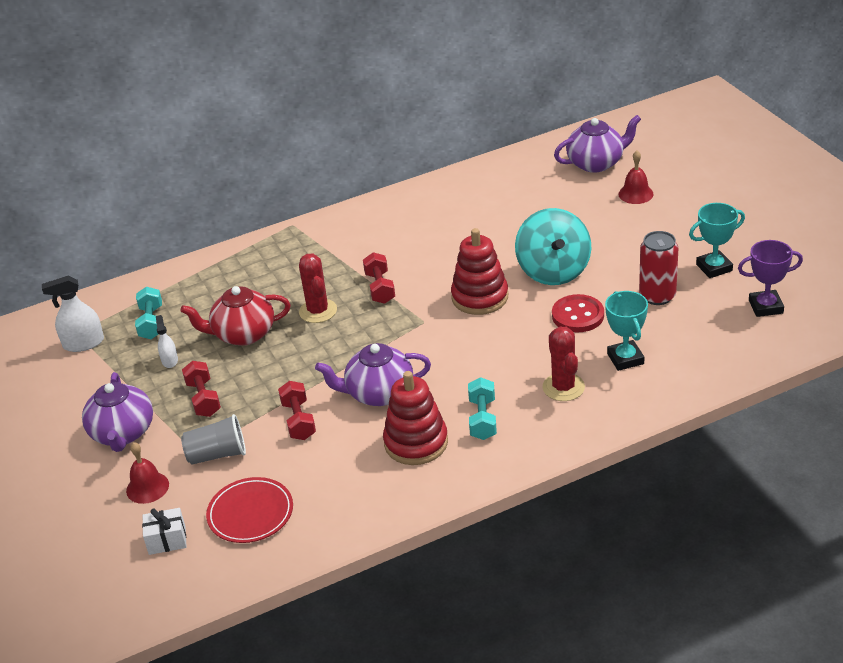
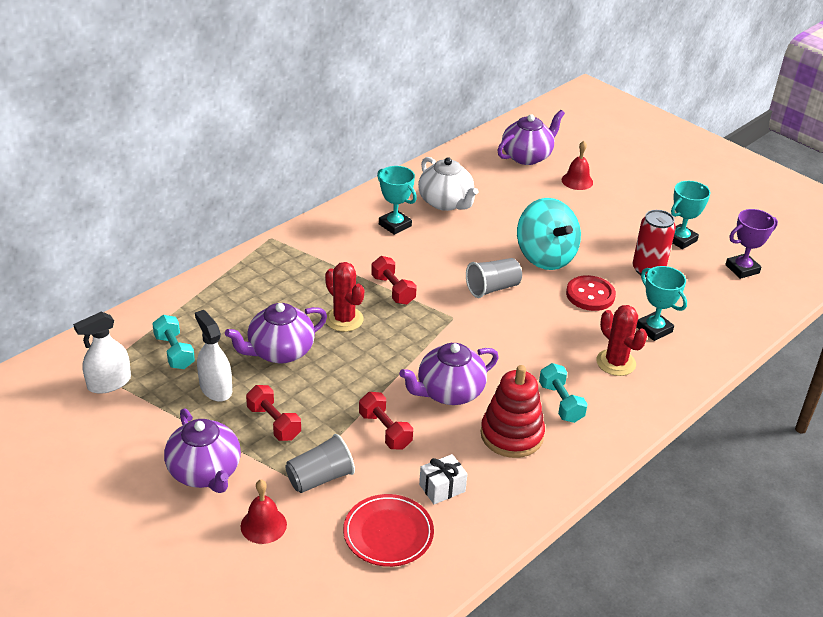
camera: 25 degrees left, 0 degrees up
white gift [142,508,187,555] -> white gift moved to [419,454,467,504]
white spray bottle [156,315,178,368] -> white spray bottle [195,310,232,402], size x1.66
red teapot [180,286,290,346] -> purple teapot [225,303,327,363]
red stacking toy [451,228,508,315] -> grey cup [466,258,522,298]
none -> turquoise trophy [377,166,417,235]
none -> white teapot [418,157,478,211]

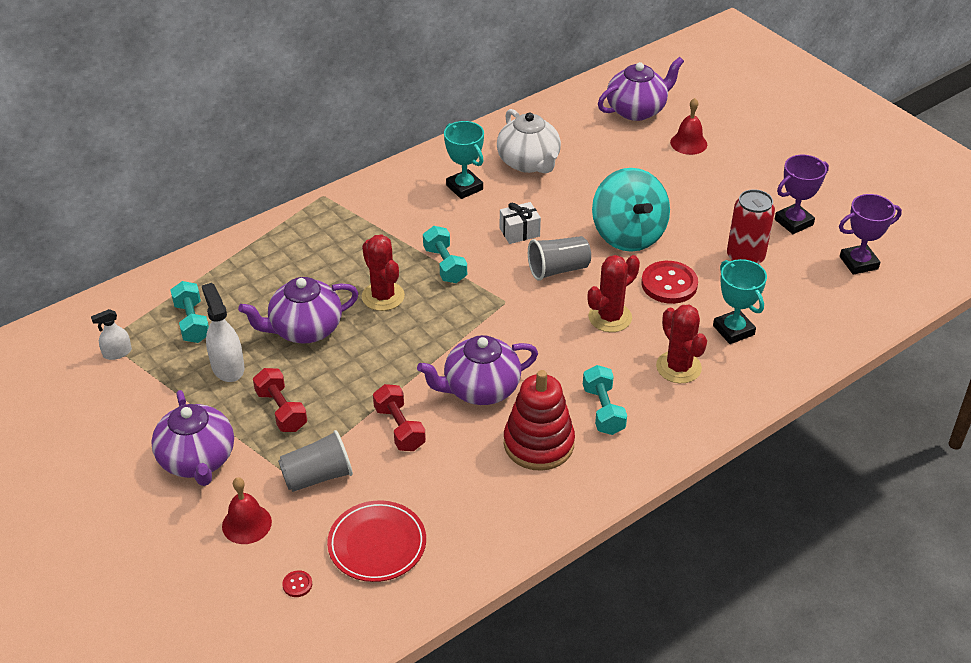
camera: 10 degrees right, 5 degrees up
white spray bottle [73,312,131,394] -> white spray bottle [91,309,132,360], size x0.60
red dumbbell [371,256,417,305] -> turquoise dumbbell [423,226,467,283]
white gift [419,454,467,504] -> white gift moved to [500,202,541,244]
turquoise trophy [671,181,711,249] -> purple trophy [775,155,829,234]
none -> red button [282,570,312,597]
none -> red cactus [587,255,640,332]

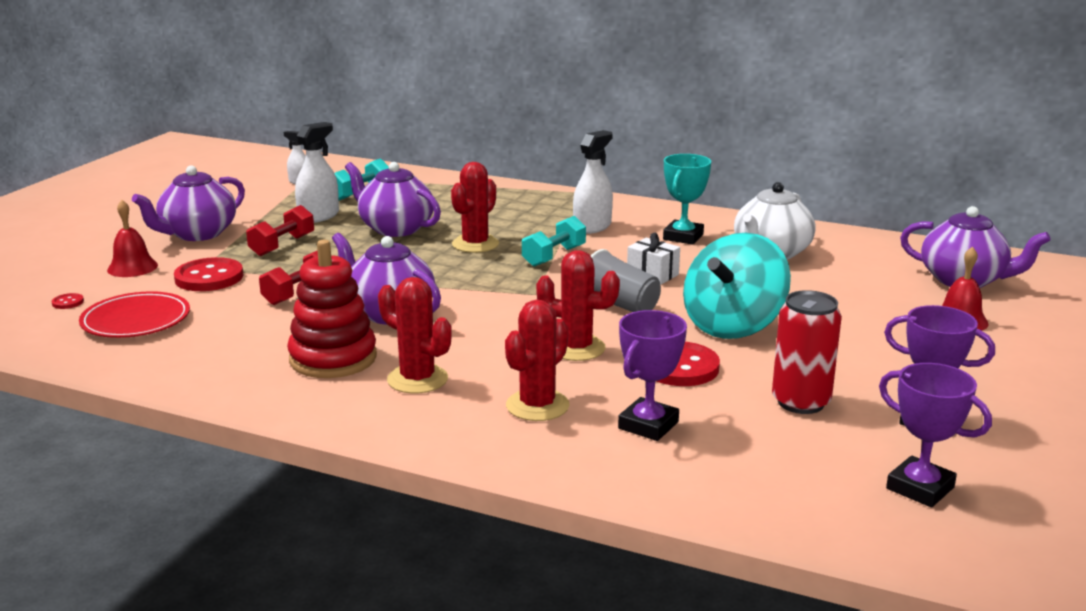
camera: 60 degrees right, 20 degrees down
grey cup [278,430,353,492] -> red button [174,257,243,291]
turquoise dumbbell [583,365,627,435] -> red cactus [378,277,452,394]
turquoise trophy [713,259,767,344] -> purple trophy [618,310,687,441]
none -> white spray bottle [573,130,613,234]

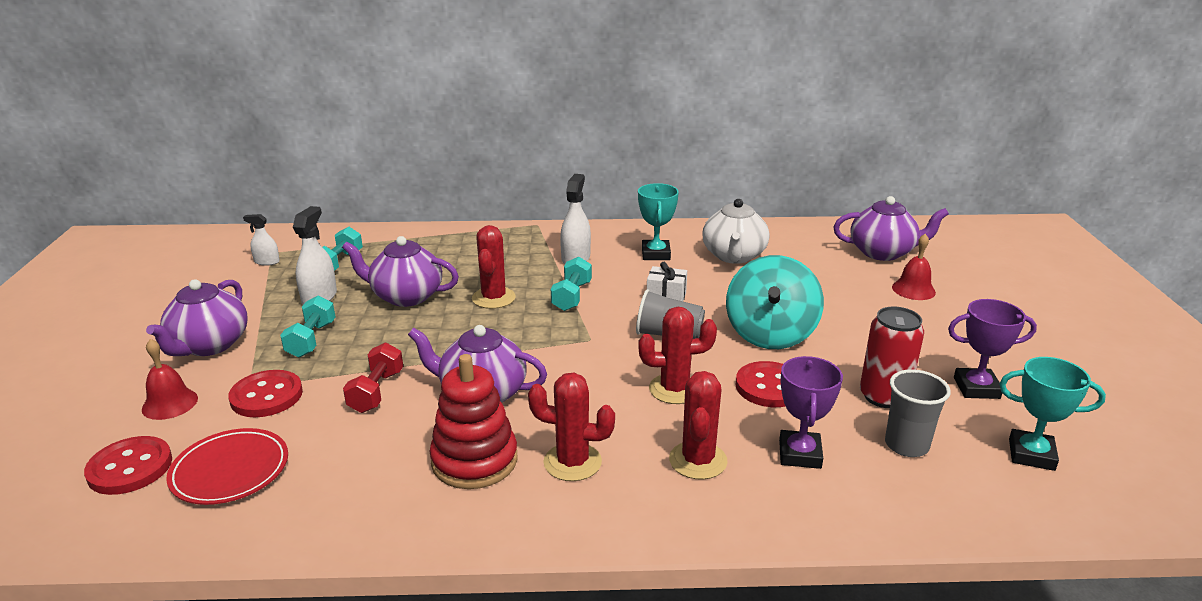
camera: 25 degrees left, 5 degrees up
red button [52,293,84,309] -> red button [84,436,172,495], size x2.35
red dumbbell [246,205,314,256] -> turquoise dumbbell [280,296,335,358]
purple trophy [879,363,992,507] -> turquoise trophy [999,357,1106,471]
none -> grey cup [885,369,951,457]

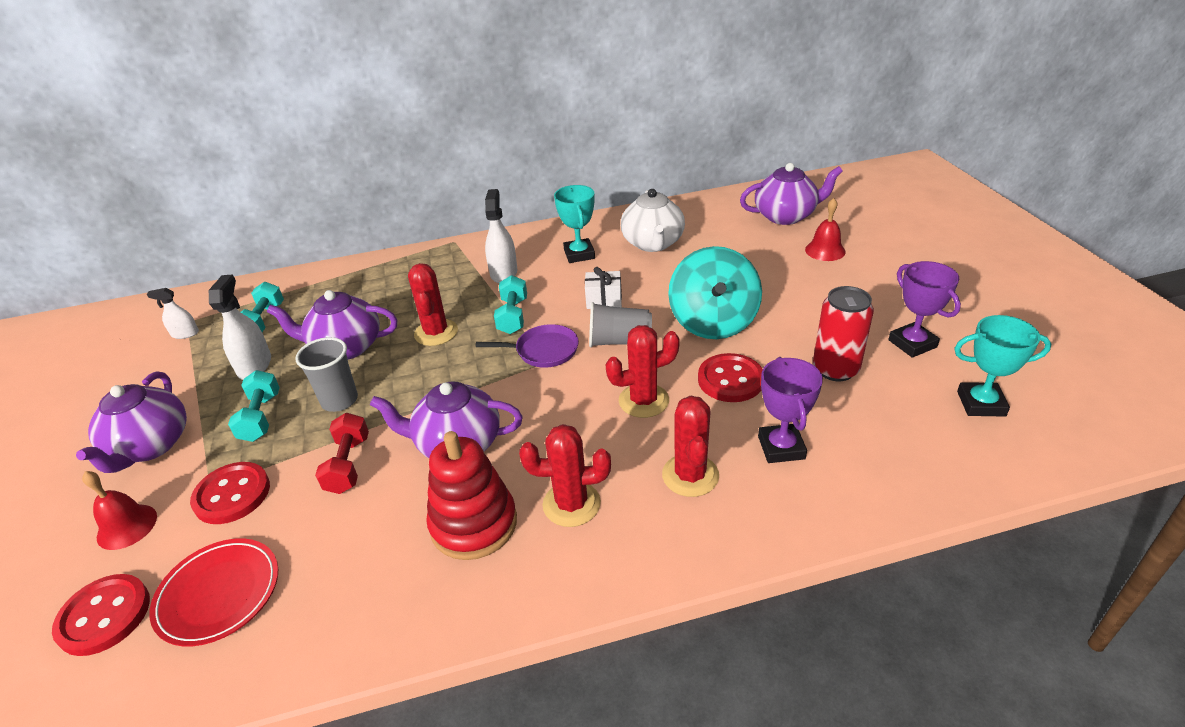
camera: 10 degrees left, 10 degrees up
grey cup [885,369,951,457] -> grey cup moved to [295,337,358,412]
purple trophy [948,299,1037,399] -> purple trophy turned 75 degrees clockwise [888,261,961,358]
none -> purple pan [476,324,579,368]

